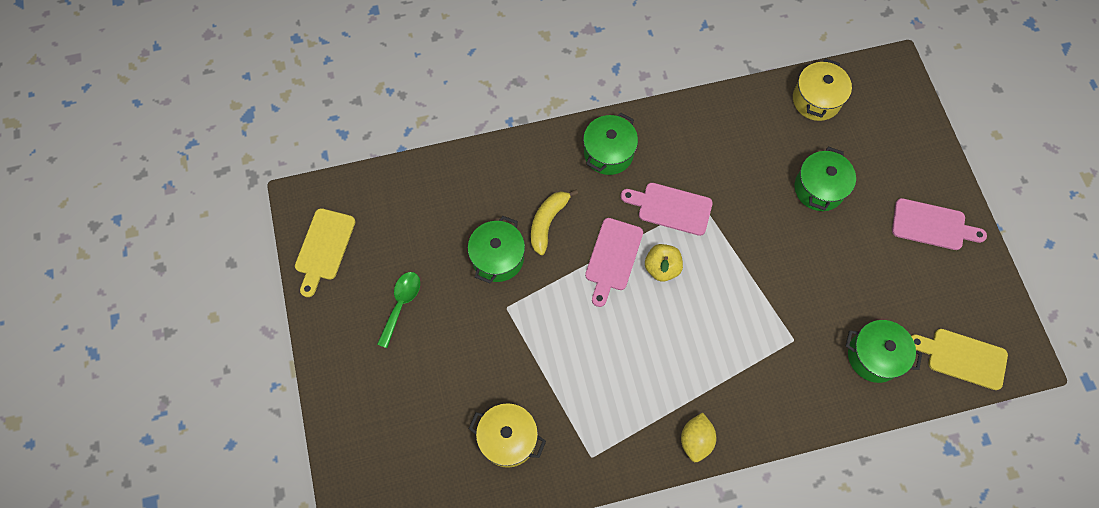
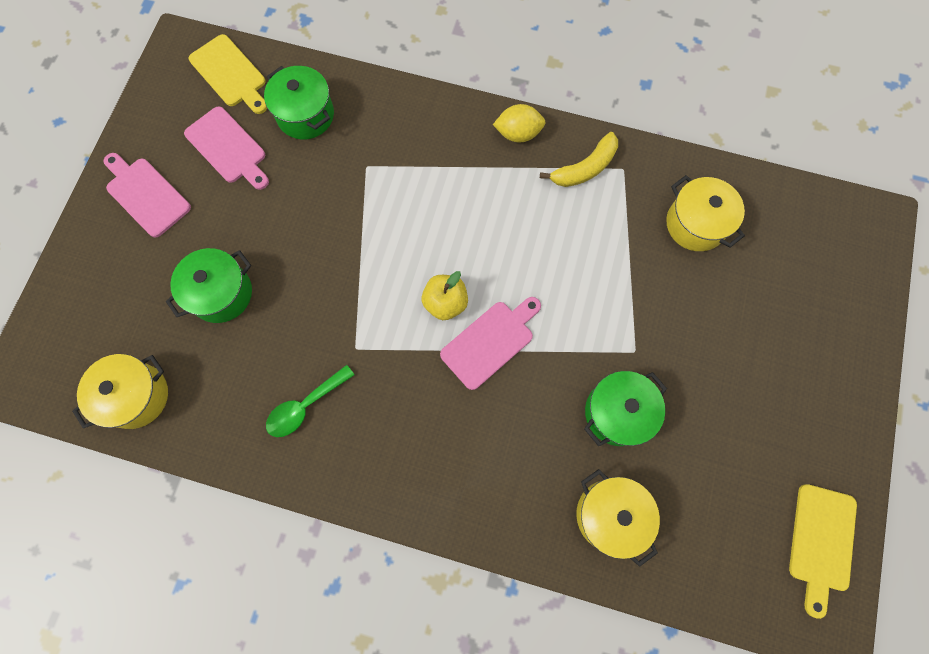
camera: 150 degrees left, 5 degrees up
yellow cutting board [295,208,356,297] -> yellow cutting board turned 150 degrees clockwise [789,484,857,619]
green spoon [377,272,420,348] -> green spoon moved to [266,365,354,437]
yellow banana [531,190,578,255] -> yellow banana moved to [540,132,618,187]
green pot [583,112,638,175] -> none
pink cutting board [621,183,713,236] -> pink cutting board moved to [184,106,269,190]
yellow lemon [681,412,716,462] -> yellow lemon turned 45 degrees clockwise [493,104,546,142]
none -> yellow pot [576,469,660,567]

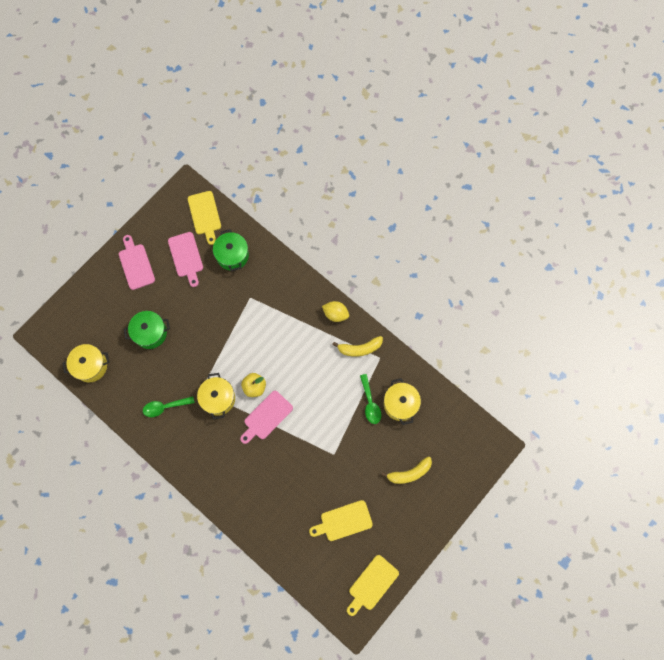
camera: 25 degrees right, 0 degrees up
pink cutting board [440,297,541,390] -> pink cutting board turned 150 degrees clockwise [240,391,293,444]
yellow pot [576,469,660,567] -> yellow pot moved to [197,373,235,419]
green pot [584,371,667,446] -> none
none -> yellow cutting board [309,500,373,541]
none -> green spoon [360,374,381,424]
none -> yellow banana [381,456,432,484]

